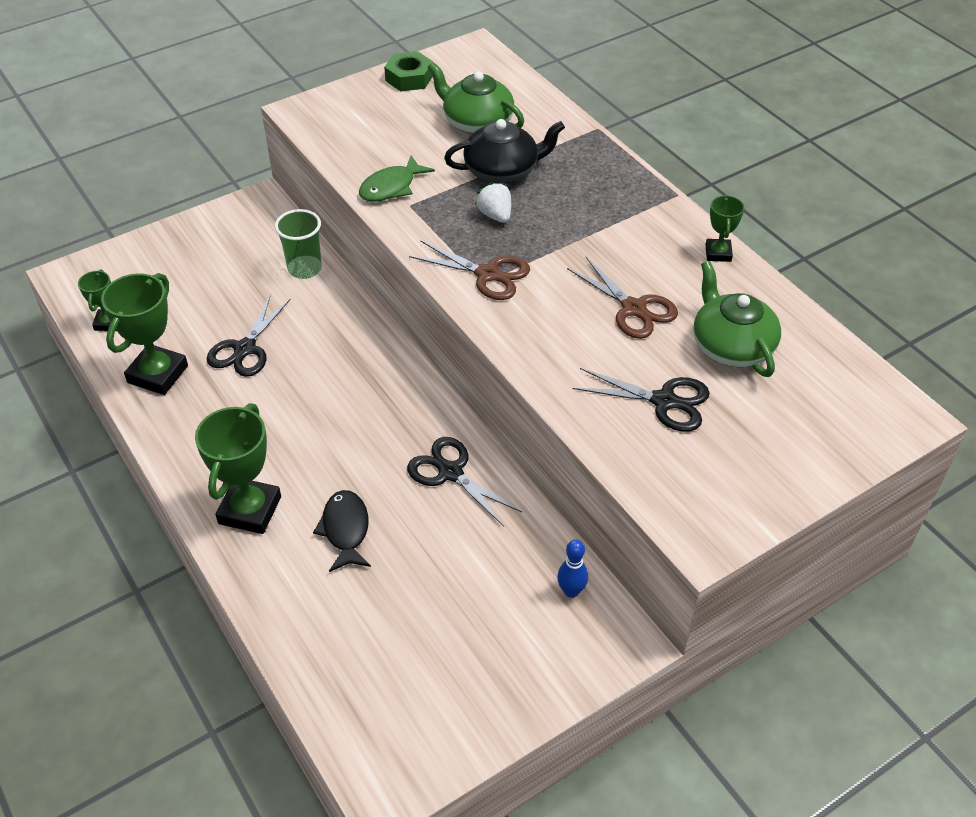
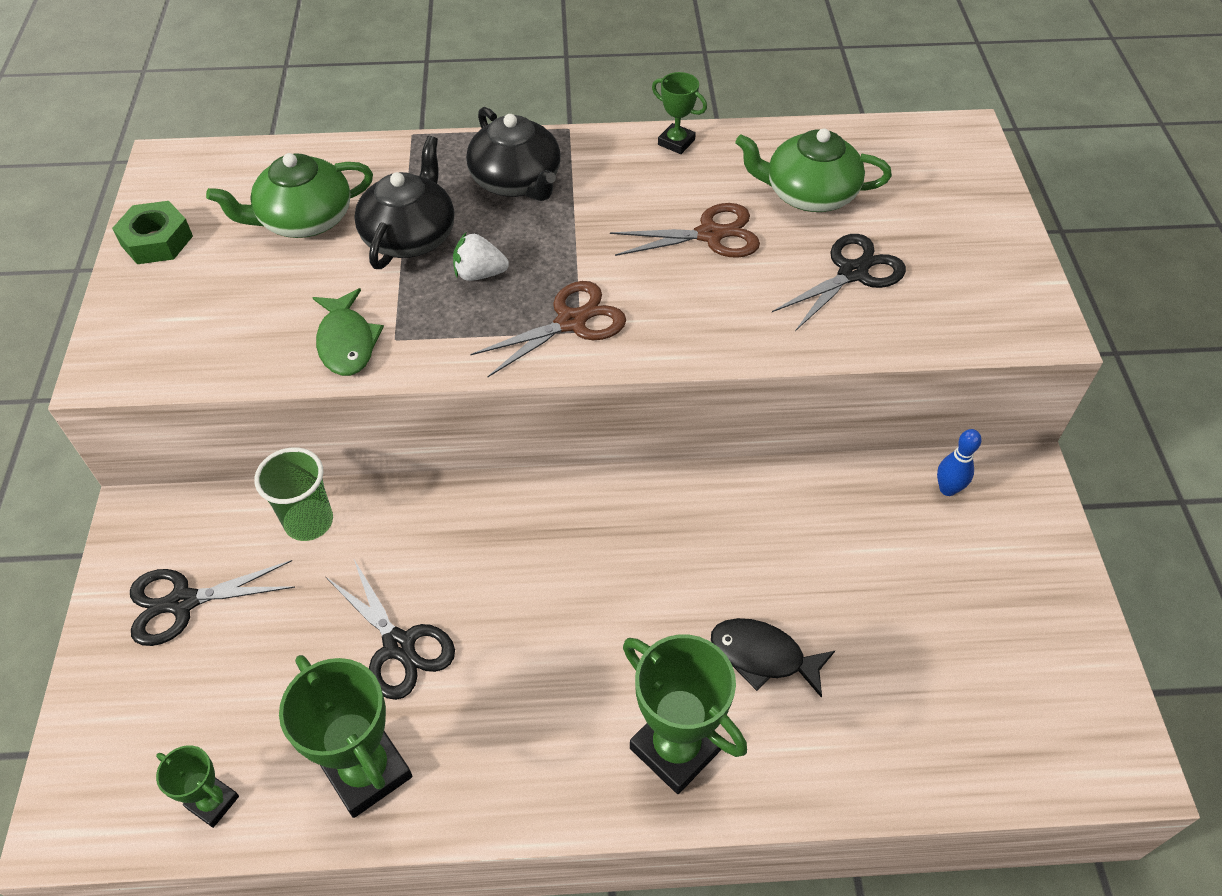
camera: 60 degrees left, 5 degrees up
black scissors [407,437,522,527] -> black scissors moved to [130,560,295,646]
none -> black teapot [466,107,561,201]

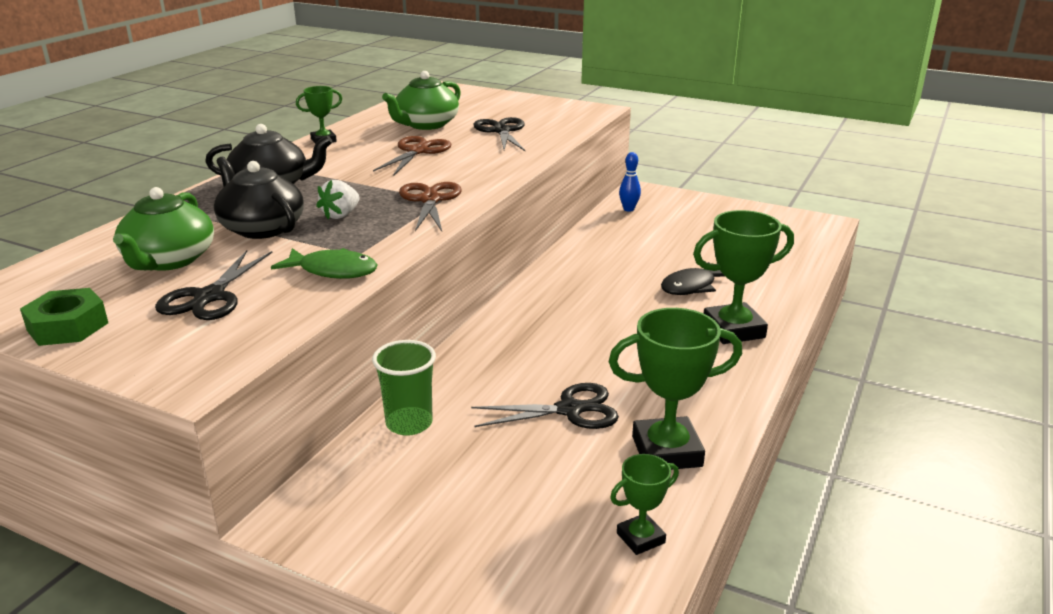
camera: 60 degrees left, 25 degrees down
black scissors [130,560,295,646] -> black scissors moved to [155,250,273,320]

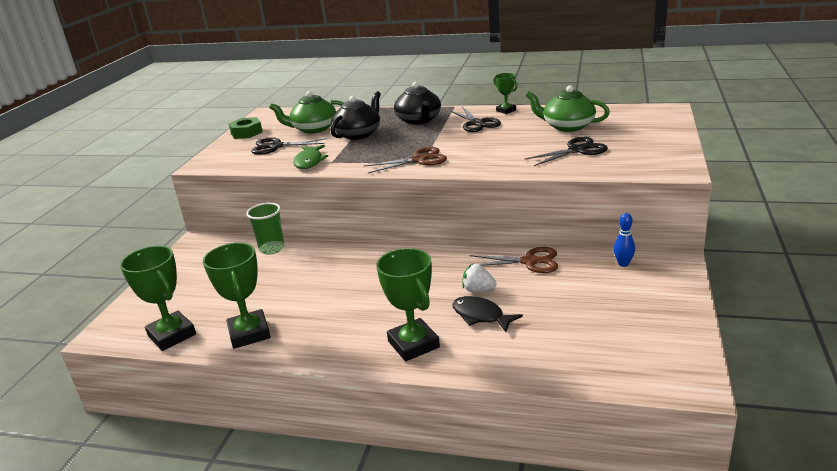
camera: 80 degrees right, 0 degrees up
white strawberry [316,180,360,219] -> white strawberry moved to [462,264,497,292]
brown scissors [373,136,451,175] -> brown scissors moved to [470,247,558,273]
black scissors [471,383,619,429] -> black scissors moved to [449,107,501,132]
green trophy [610,454,679,555] -> green trophy [120,246,196,351], size x1.86

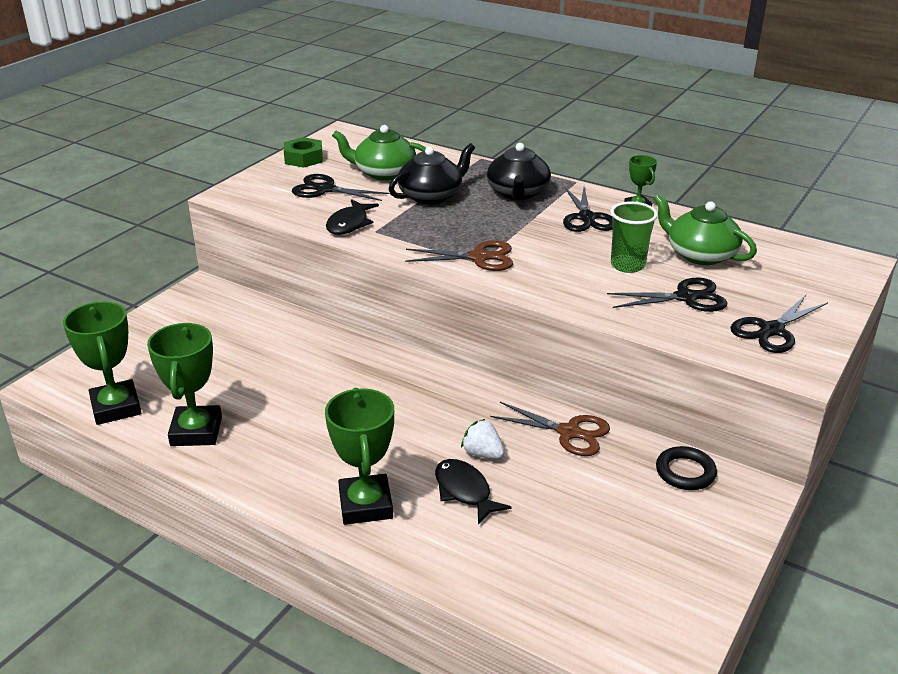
camera: 15 degrees right, 5 degrees up
green cup [246,202,285,255] -> green cup moved to [610,202,658,273]
green fish [293,145,328,169] -> black fish [326,199,379,235]
blue bowling pin [614,213,635,267] -> black ring [656,446,717,490]
none -> black scissors [730,295,828,353]

